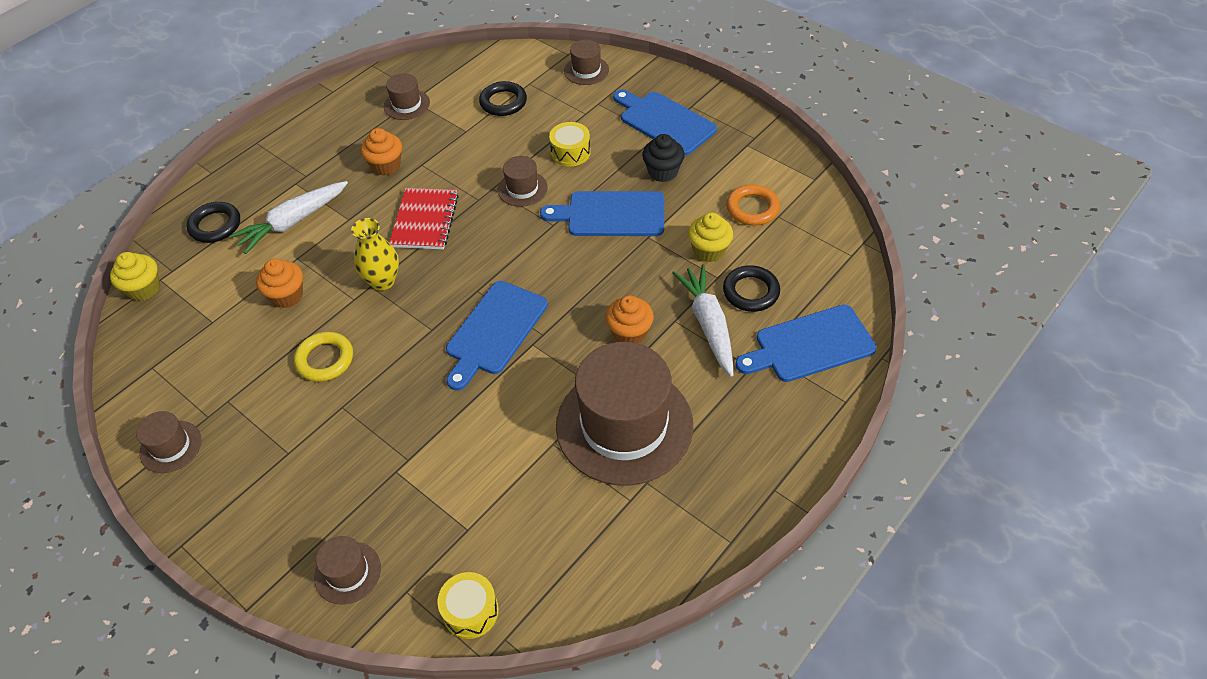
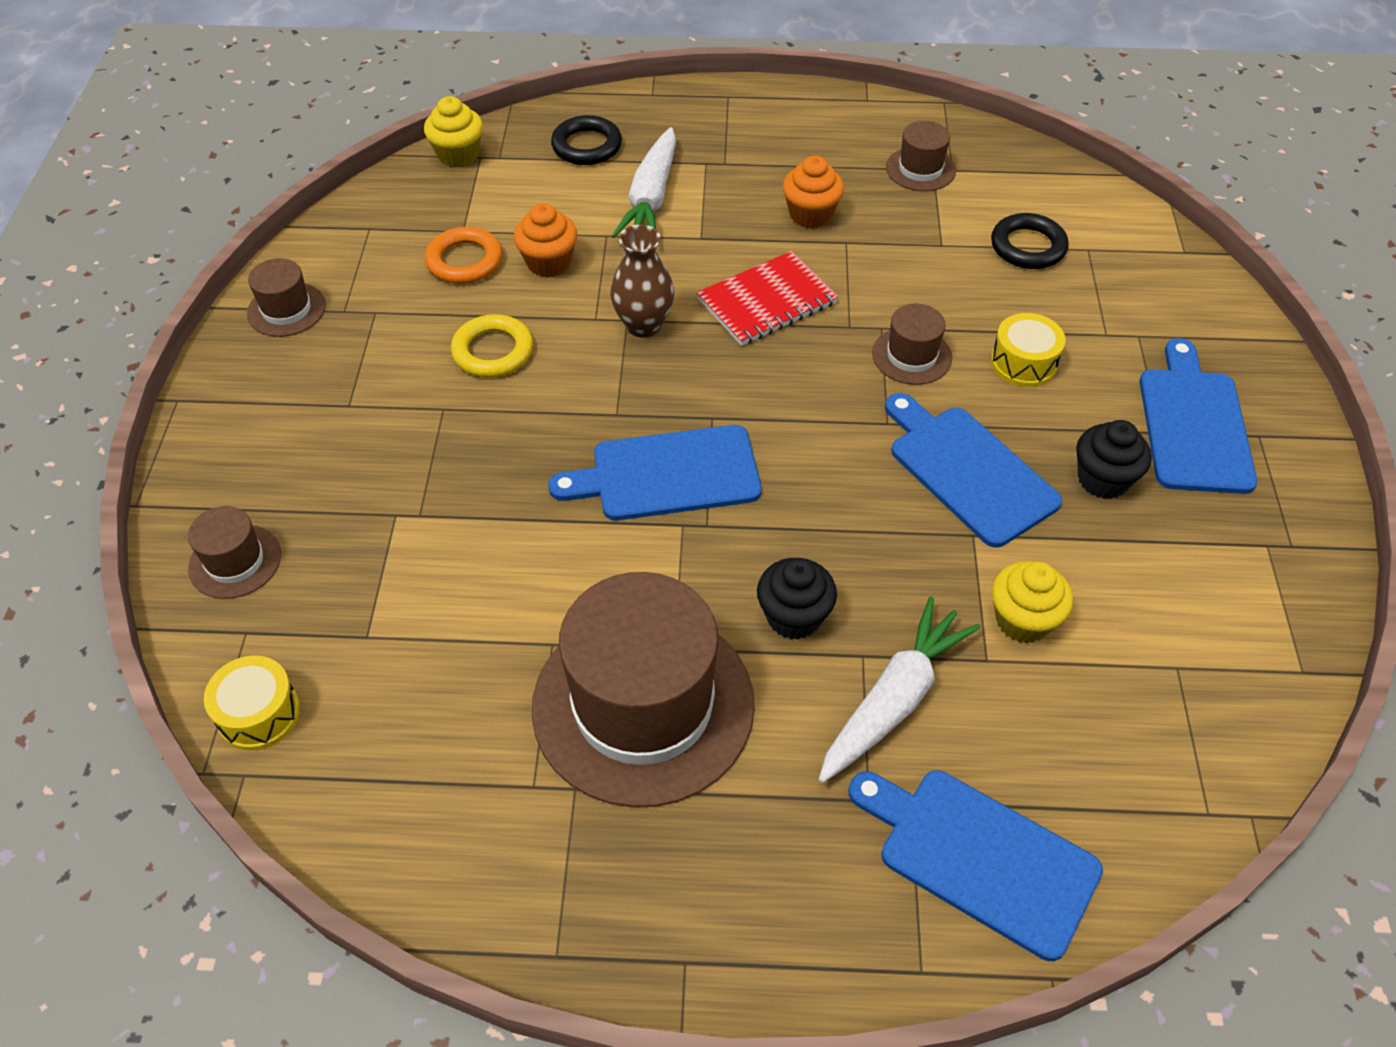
camera: 50 degrees right, 0 degrees up
white carrot [229,181,348,254] -> white carrot turned 90 degrees counterclockwise [612,127,676,238]
yellow vase [351,218,399,290] -> brown vase [610,225,674,338]
brown hat [564,40,609,85] -> none
orange cupcake [605,295,654,344] -> black cupcake [757,558,837,640]
black ring [723,265,780,312] -> none
orange ring [726,184,780,226] -> orange ring moved to [425,227,502,284]

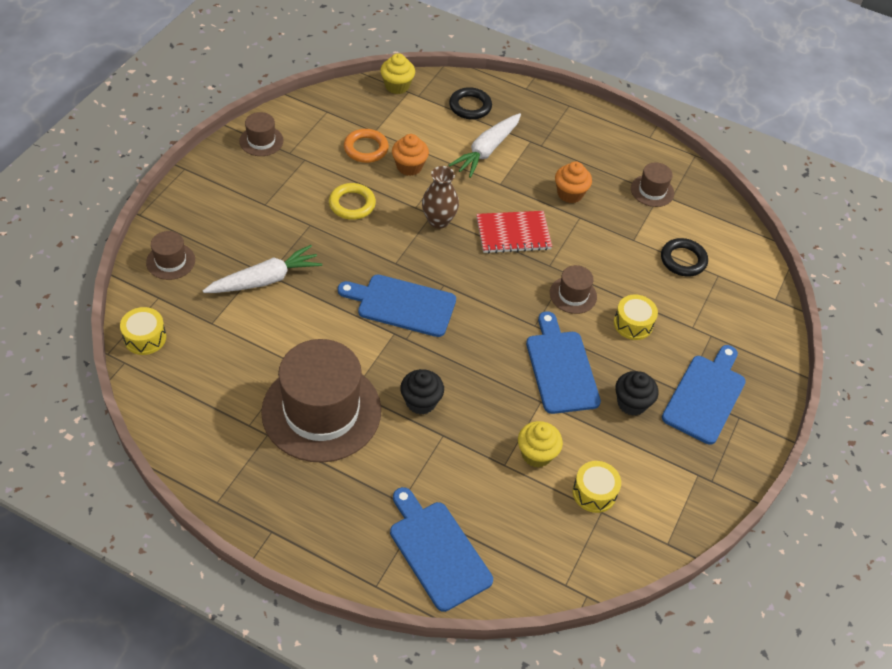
camera: 20 degrees right, 0 degrees up
white carrot [819,596,981,783] -> white carrot moved to [203,245,322,293]
none -> yellow drum [572,461,621,513]

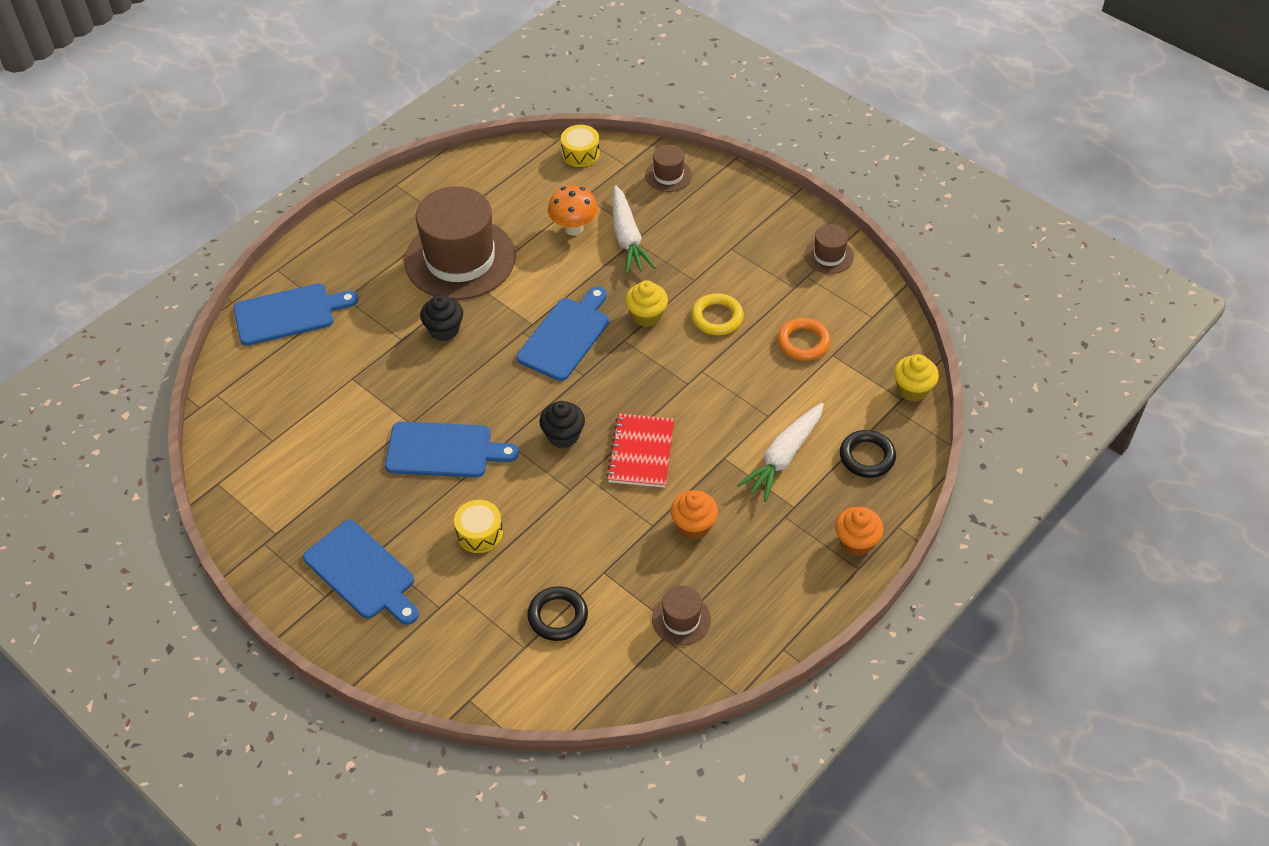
camera: 110 degrees right, 0 degrees up
orange cupcake [392,134,429,176] -> orange cupcake moved to [835,507,884,556]
brown vase [422,166,459,229] -> none
white carrot [449,113,521,178] -> white carrot turned 105 degrees counterclockwise [737,403,824,502]
yellow cupcake [518,421,563,468] -> yellow cupcake moved to [625,280,668,327]
brown hat [550,265,597,314] -> none
yellow drum [572,461,621,513] -> none
black cupcake [616,371,658,416] -> black cupcake moved to [539,401,585,448]
none -> orange mushroom [548,185,598,236]

